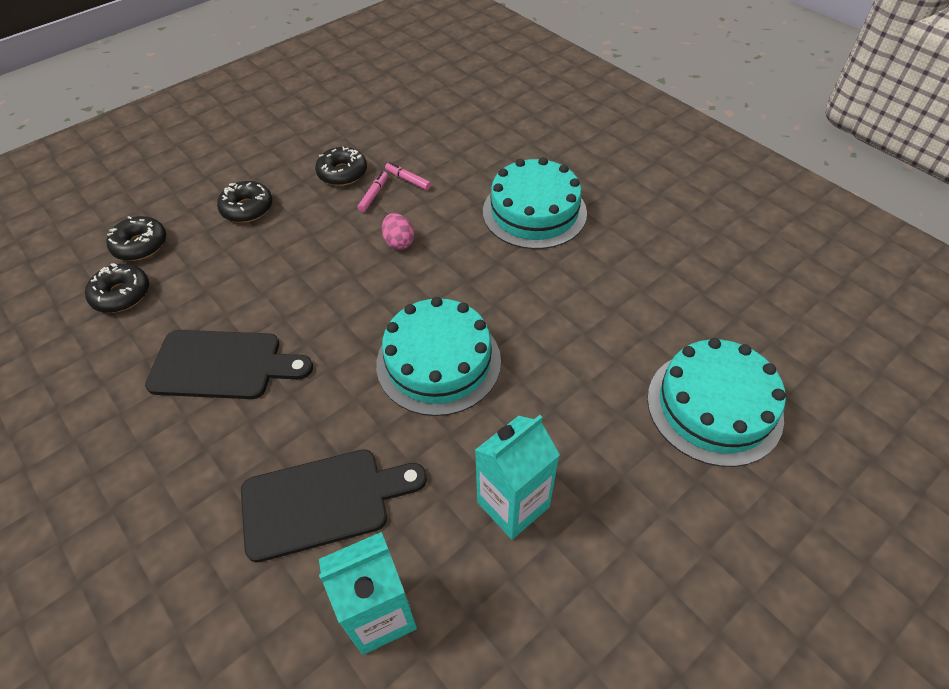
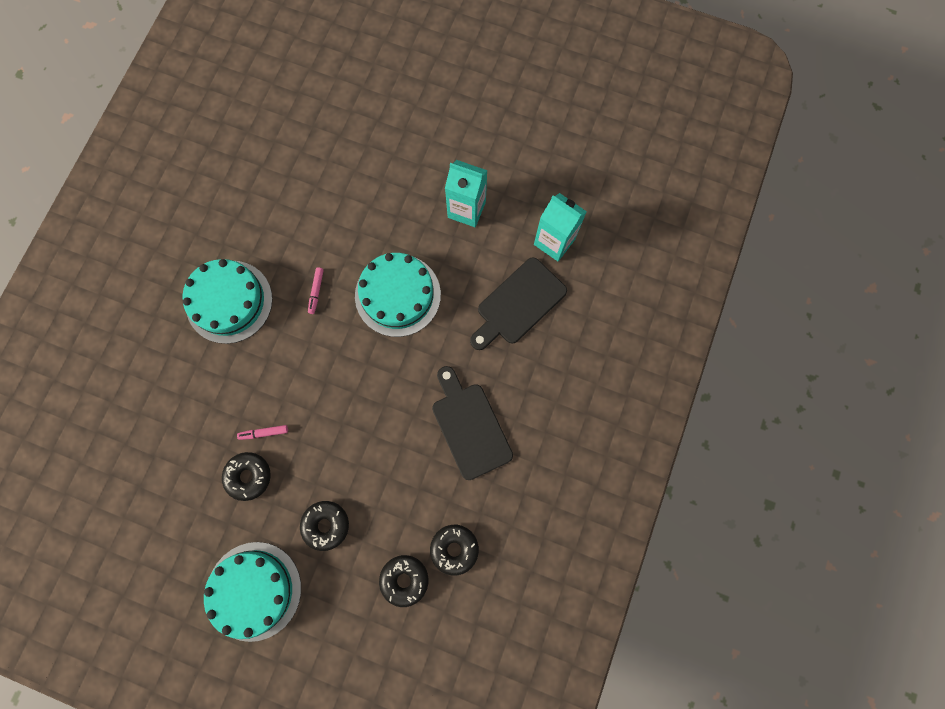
camera: 120 degrees left, 25 degrees up
black cutting board [241,449,427,562] -> black cutting board turned 90 degrees counterclockwise [470,257,567,350]
pink egg [382,213,414,250] -> none
pink marker [385,162,431,190] -> pink marker moved to [308,267,324,314]
turquoise cake [647,338,786,467] -> turquoise cake moved to [204,542,301,642]

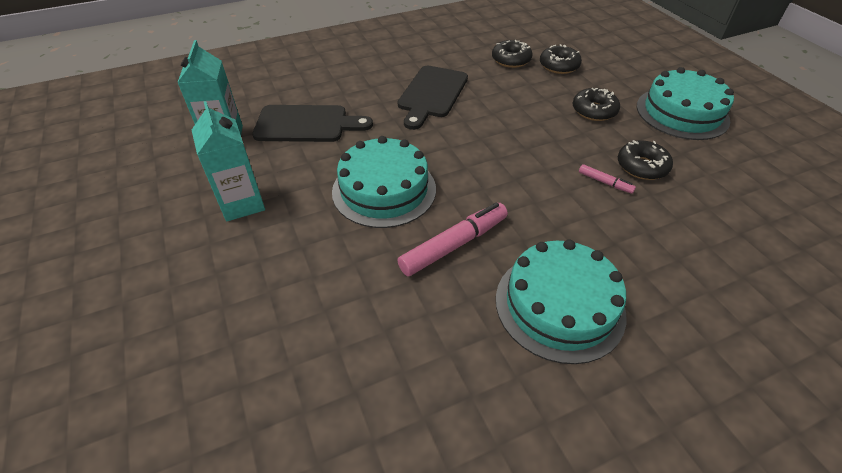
camera: 135 degrees left, 30 degrees down
pink marker [308,267,324,314] -> pink marker [397,202,508,276], size x2.01

